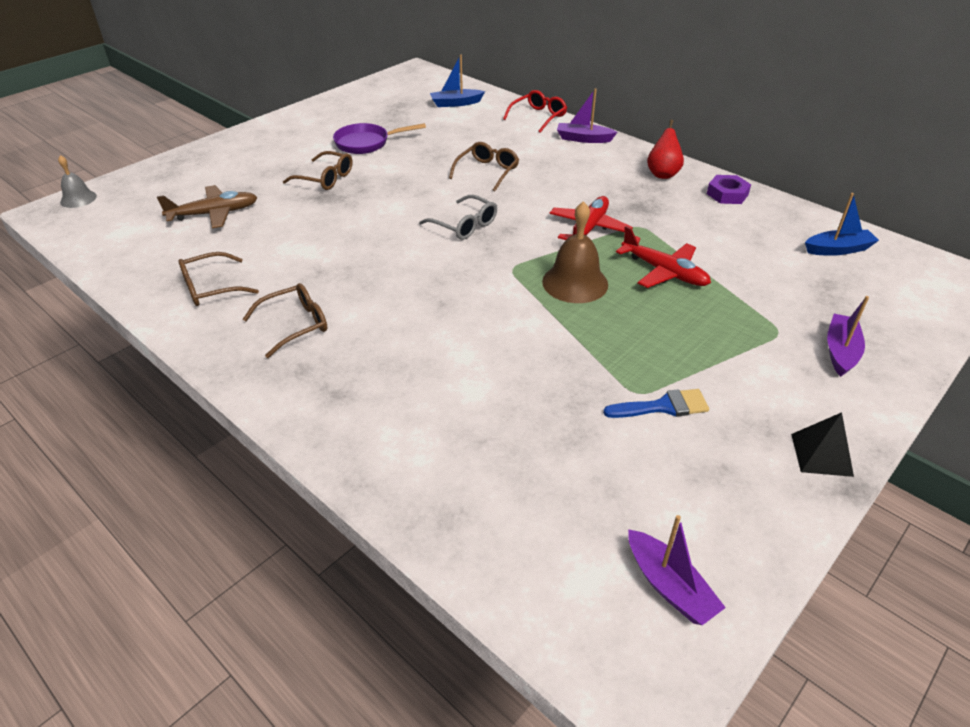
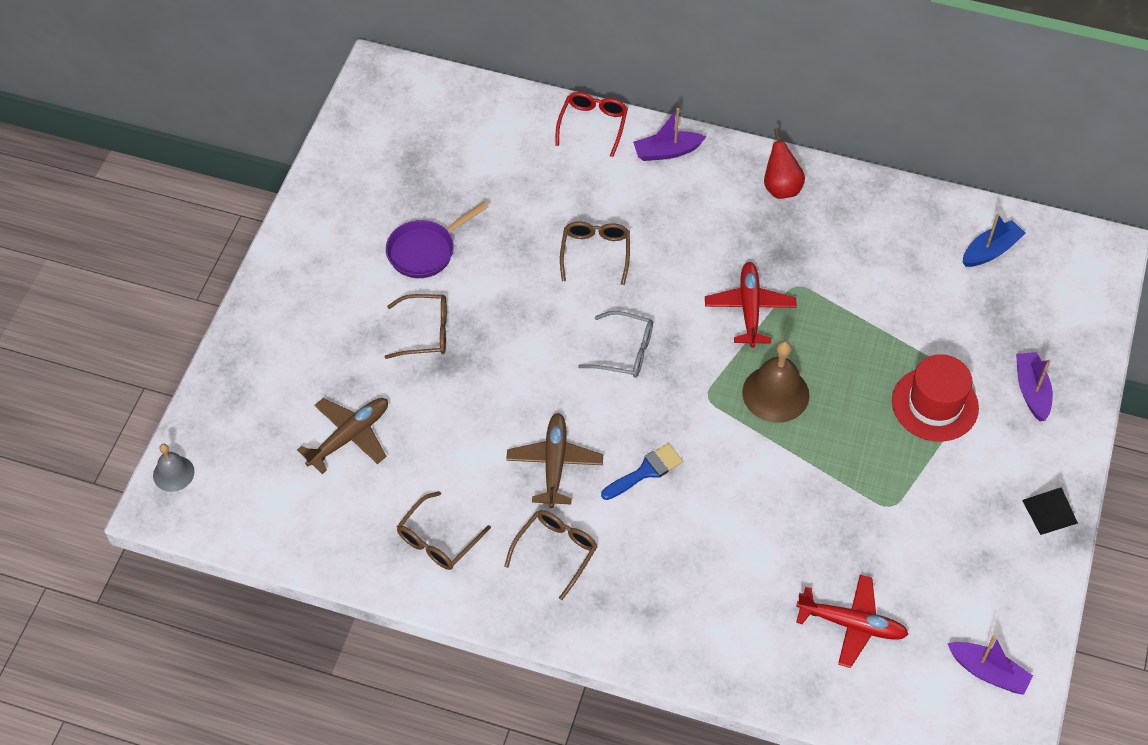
camera: 25 degrees left, 15 degrees up
blue boat [430,55,485,107] -> none
blue brush [603,389,709,418] -> blue brush moved to [601,443,683,500]
red plane [616,226,711,288] -> red plane moved to [796,575,909,668]
purple nut [707,175,751,204] -> none
none -> brown plane [506,413,603,508]
none -> red hat [892,354,979,442]

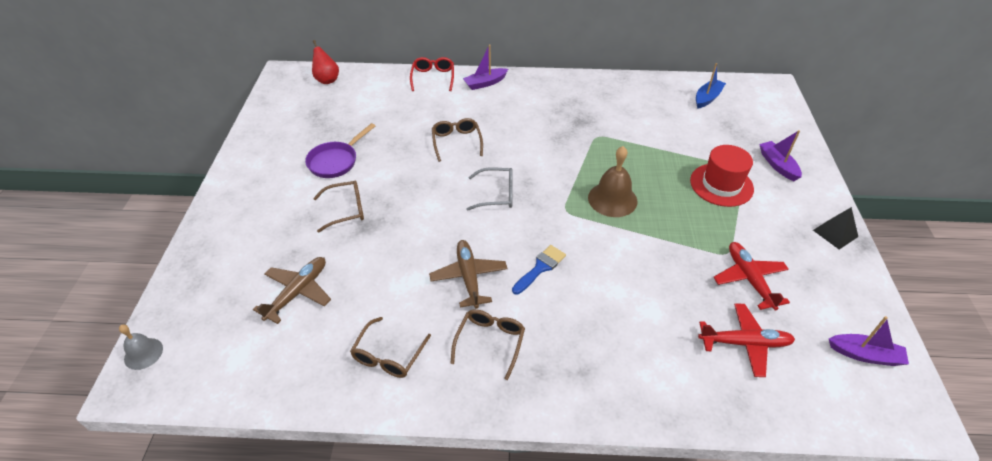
camera: 15 degrees left, 10 degrees down
red plane [705,262,797,348] -> red plane moved to [713,242,790,311]
red pear [764,128,805,199] -> red pear moved to [312,40,339,84]

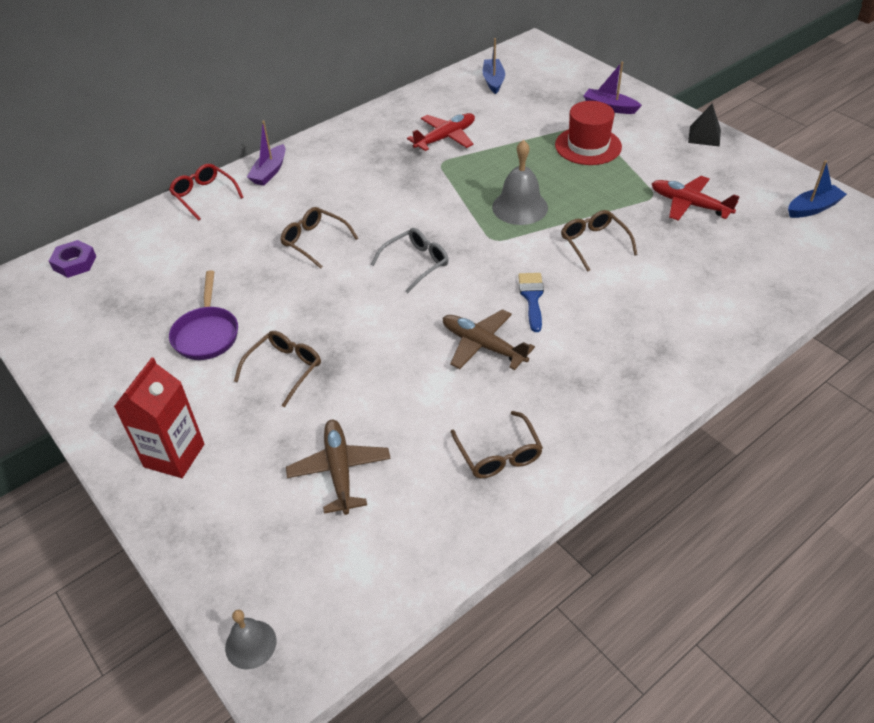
camera: 40 degrees left, 0 degrees up
red pear [312,40,339,84] -> purple nut [49,240,96,278]
brown glasses [450,309,525,380] -> brown glasses moved to [561,210,638,272]
brown bell [588,146,637,217] -> grey bell [492,140,548,225]
red plane [698,303,795,377] -> red plane moved to [407,113,475,151]
purple boat [829,316,909,366] -> blue boat [788,160,847,218]
none -> red carton [114,357,204,478]

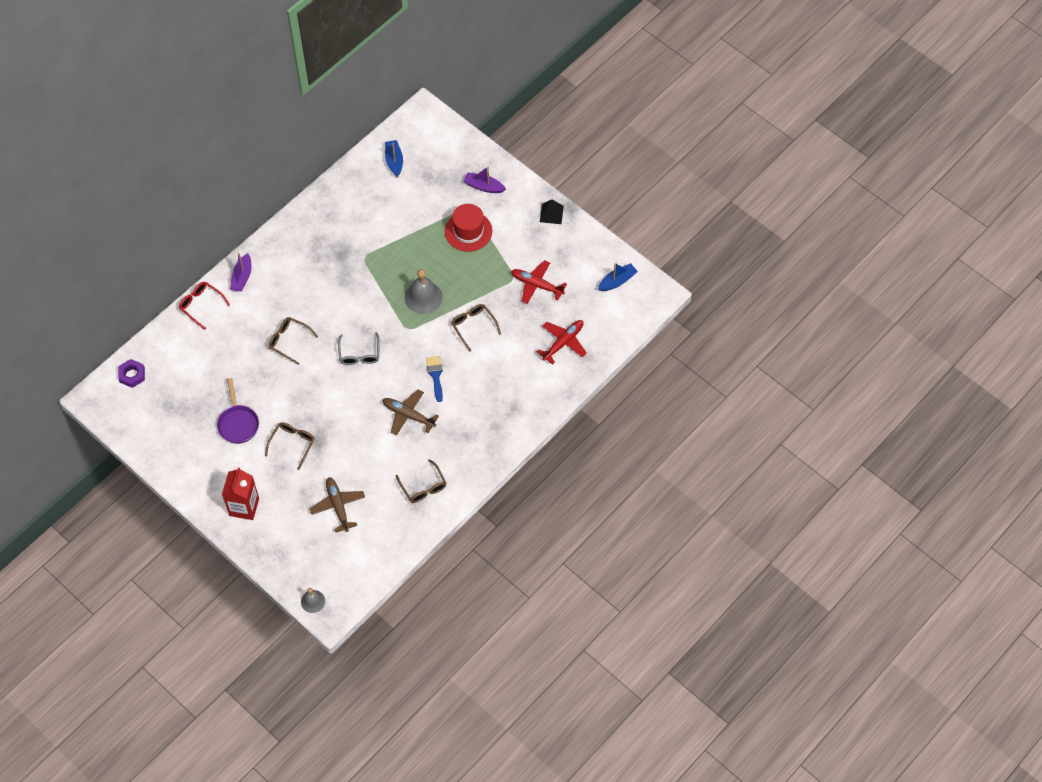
camera: 10 degrees left, 15 degrees up
grey glasses [371,228,449,293] -> grey glasses turned 135 degrees clockwise [338,332,380,365]
red plane [407,113,475,151] -> red plane moved to [537,320,586,365]

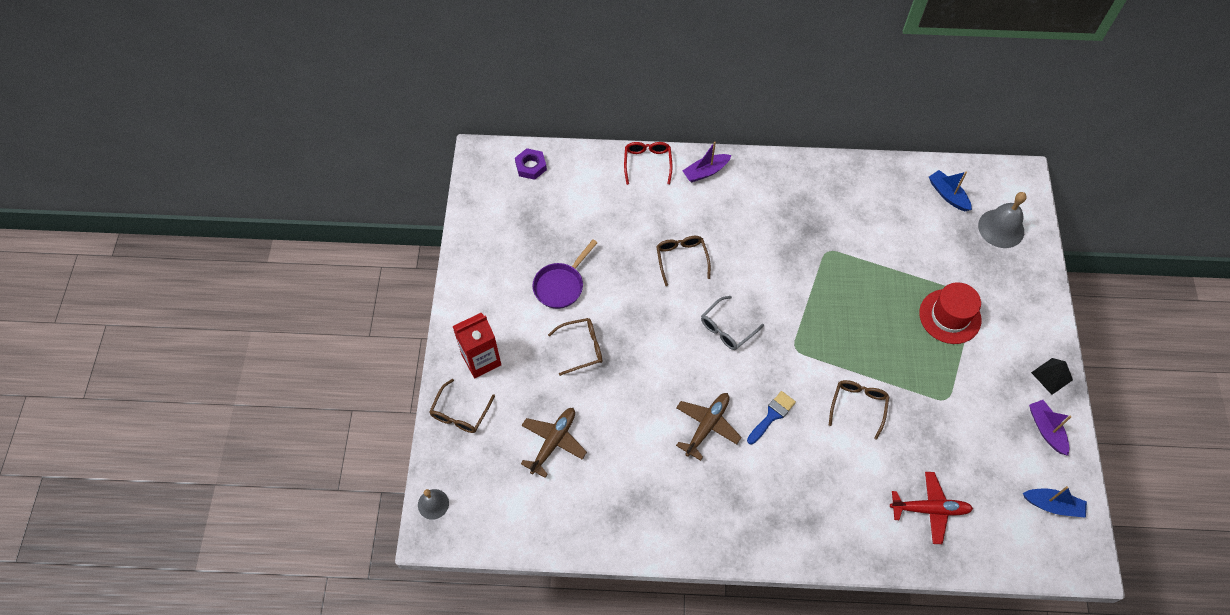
camera: 50 degrees right, 0 degrees up
brown plane [382,390,439,436] -> brown plane turned 45 degrees clockwise [676,393,742,461]
blue boat [385,140,403,177] -> blue boat turned 75 degrees counterclockwise [929,170,972,211]
brown glasses [396,459,446,503] -> brown glasses moved to [429,379,495,433]
grey bell [405,269,442,314] -> grey bell moved to [978,192,1027,248]
purple boat [463,166,506,193] -> purple boat moved to [1029,400,1071,456]
red plane [511,260,567,304] -> none

